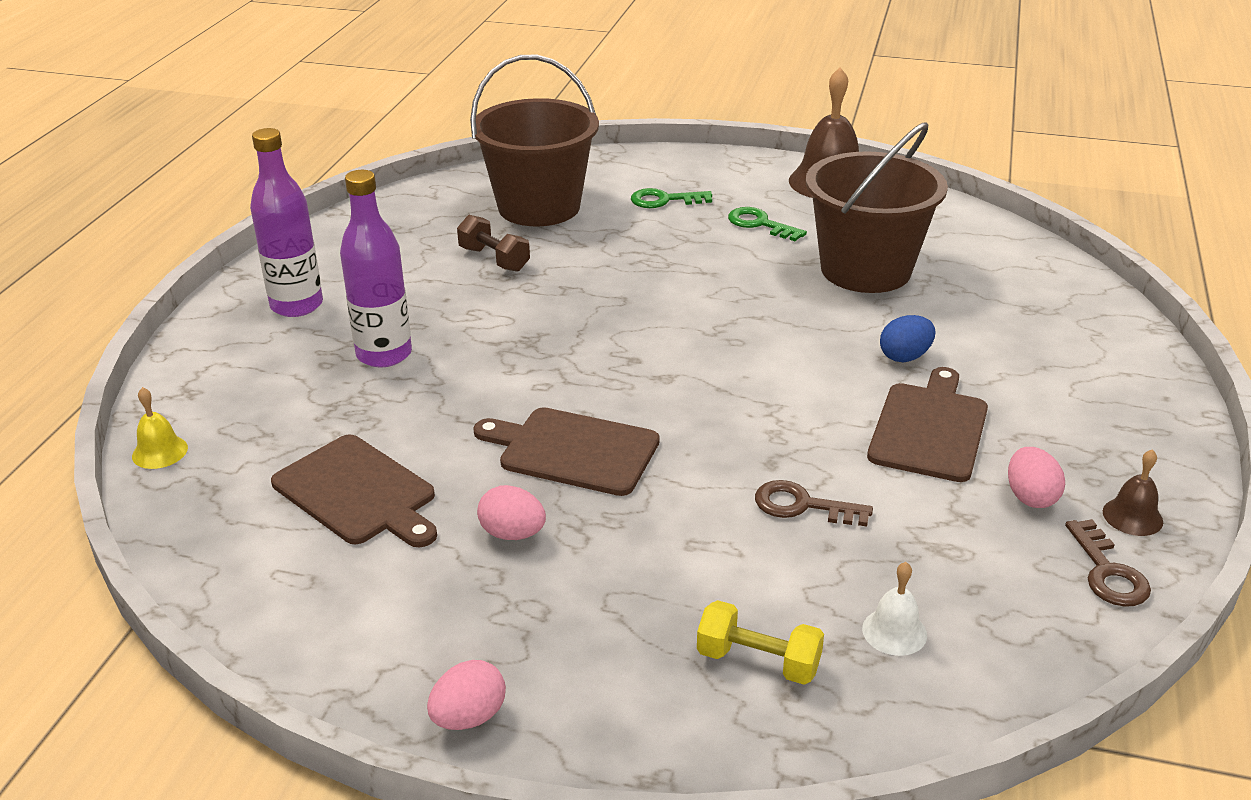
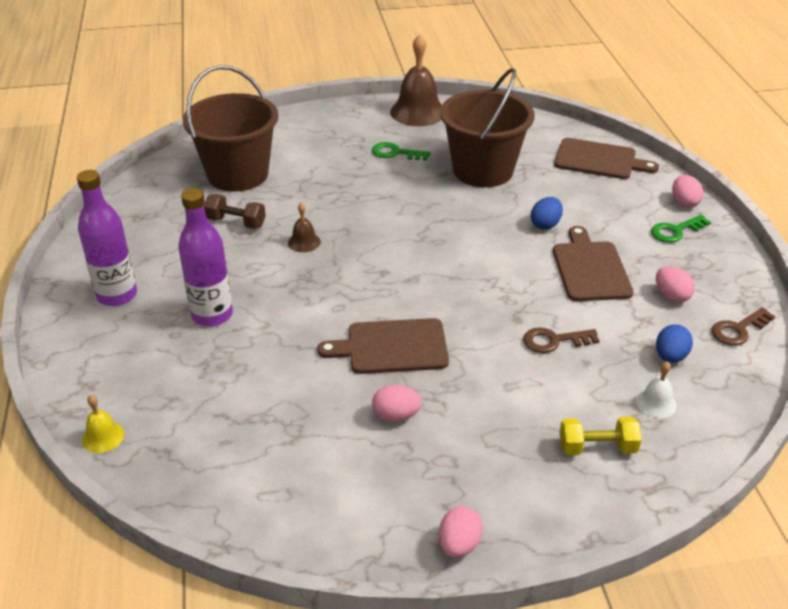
camera: 25 degrees left, 5 degrees up
brown cutting board [271,434,437,548] -> brown cutting board moved to [554,138,659,179]
green key [631,188,712,208] -> green key moved to [651,215,711,243]
brown key [1065,519,1151,607] -> brown key turned 90 degrees clockwise [712,307,775,346]
brown bell [1103,449,1163,536] -> brown bell moved to [288,203,321,252]
none -> blue egg [656,324,693,363]
none -> pink egg [672,175,704,208]

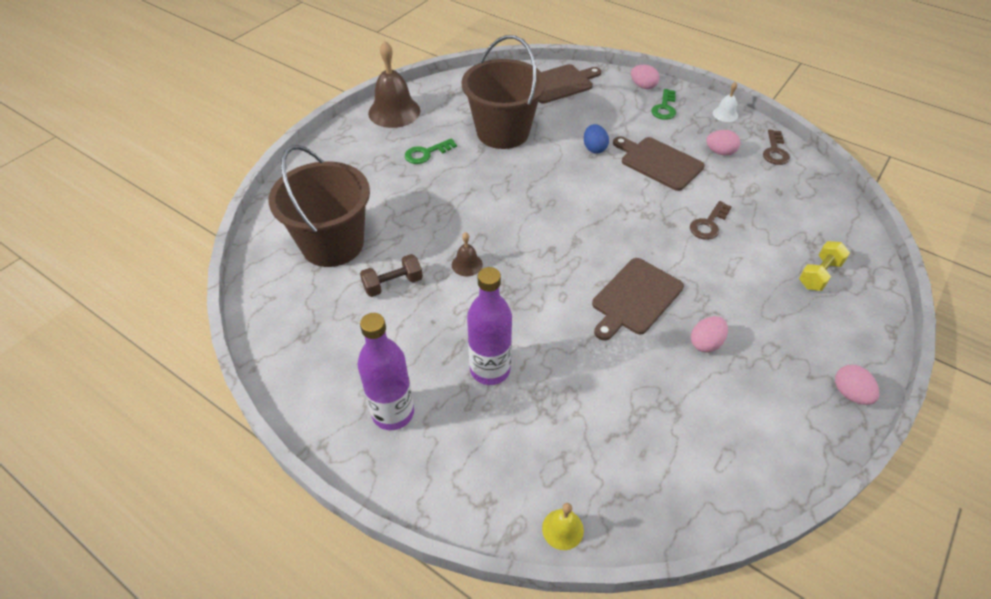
camera: 45 degrees left, 10 degrees up
white bell [636,361,677,418] -> white bell moved to [713,82,738,122]
blue egg [656,324,693,363] -> none

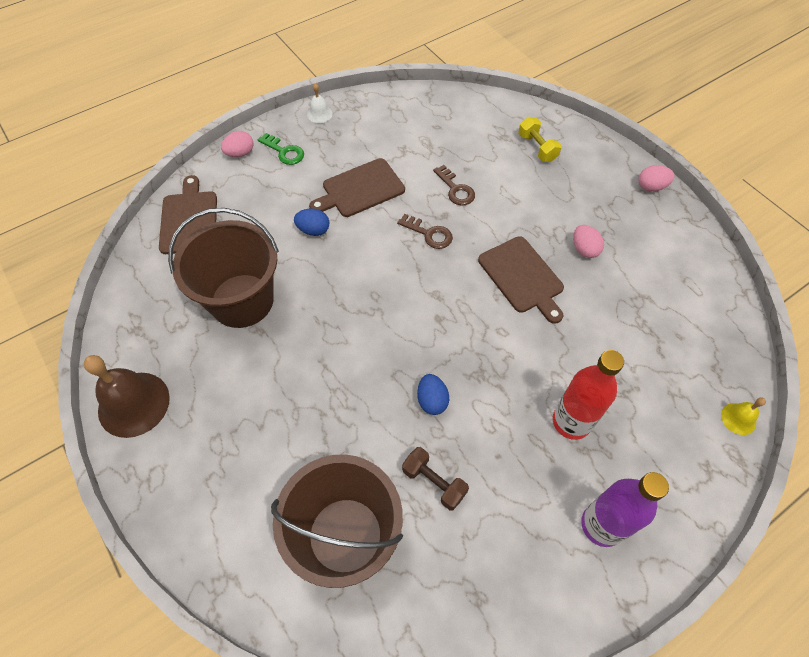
camera: 70 degrees left, 10 degrees up
brown dumbbell [360,254,423,297] -> brown dumbbell turned 45 degrees counterclockwise [402,447,469,510]
green key [405,138,457,164] -> none
brown bell [452,232,483,277] -> blue egg [417,374,449,415]
purple bottle [467,267,512,385] -> red bottle [553,350,624,440]
pink egg [706,130,740,155] -> none
brown key [763,130,790,165] -> brown key moved to [397,214,453,249]

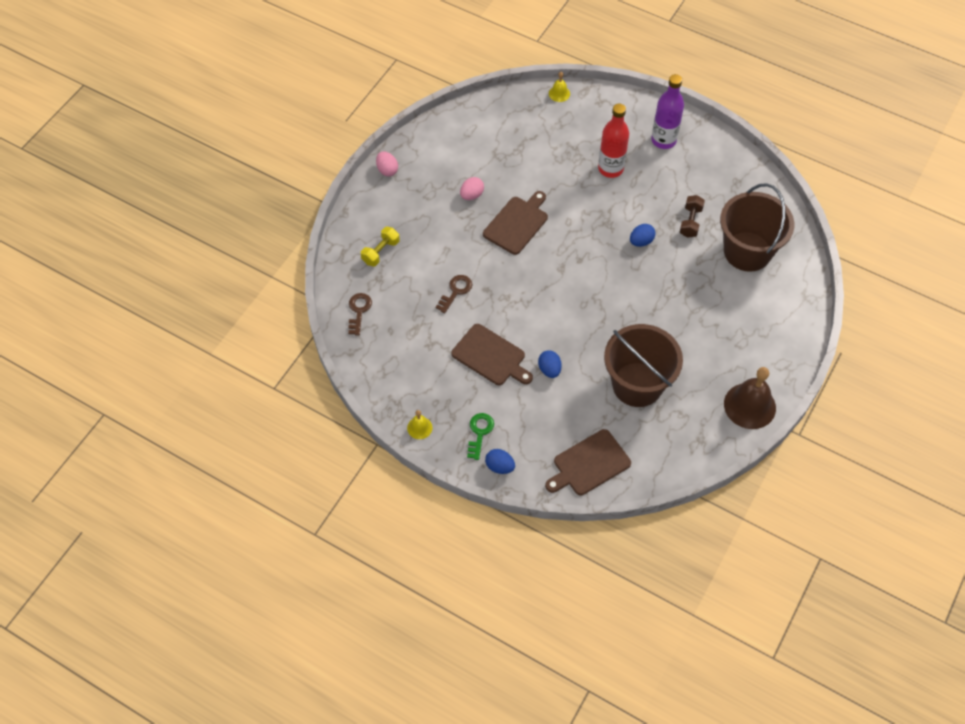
camera: 115 degrees left, 0 degrees up
pink egg [221,131,253,157] -> blue egg [485,449,515,474]
white bell [307,83,332,123] -> yellow bell [407,410,432,439]
brown key [397,214,453,249] -> brown key moved to [348,293,372,336]

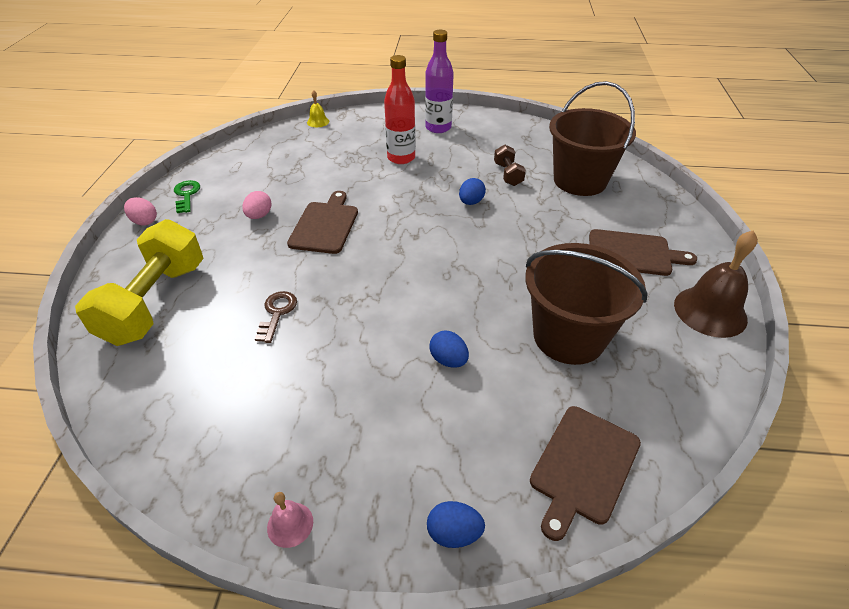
camera: 25 degrees left, 15 degrees down
brown key [348,293,372,336] -> none
yellow dumbbell [361,227,400,266] -> yellow dumbbell [75,219,204,346], size x2.14
yellow bell [407,410,432,439] -> pink bell [267,492,313,548]
brown cutting board [451,324,533,385] -> brown cutting board moved to [589,229,697,276]
green key [467,413,494,460] -> green key moved to [174,180,200,213]

